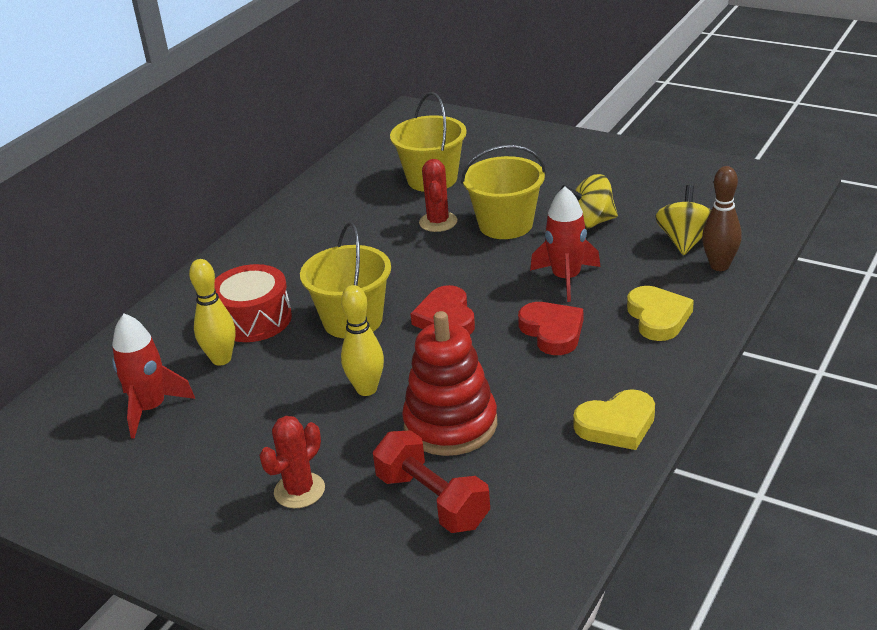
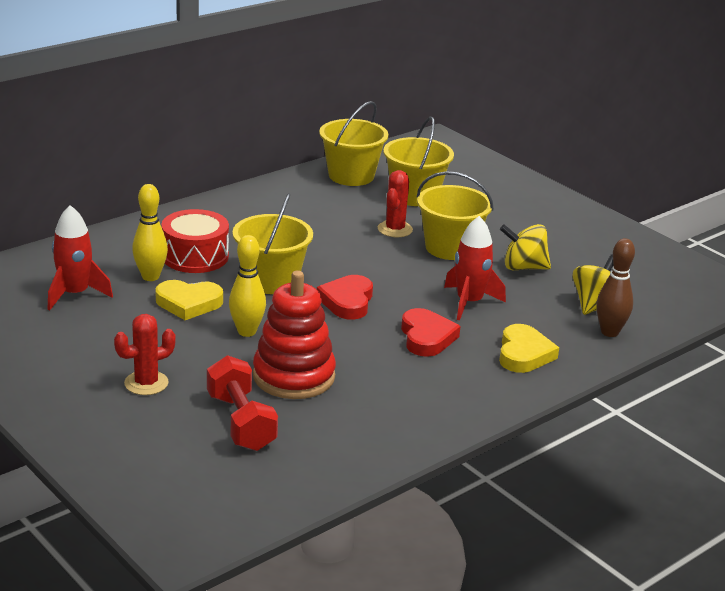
camera: 15 degrees right, 5 degrees down
yellow heart [573,389,655,450] -> yellow heart moved to [155,280,223,320]
none -> yellow bucket [319,101,388,186]

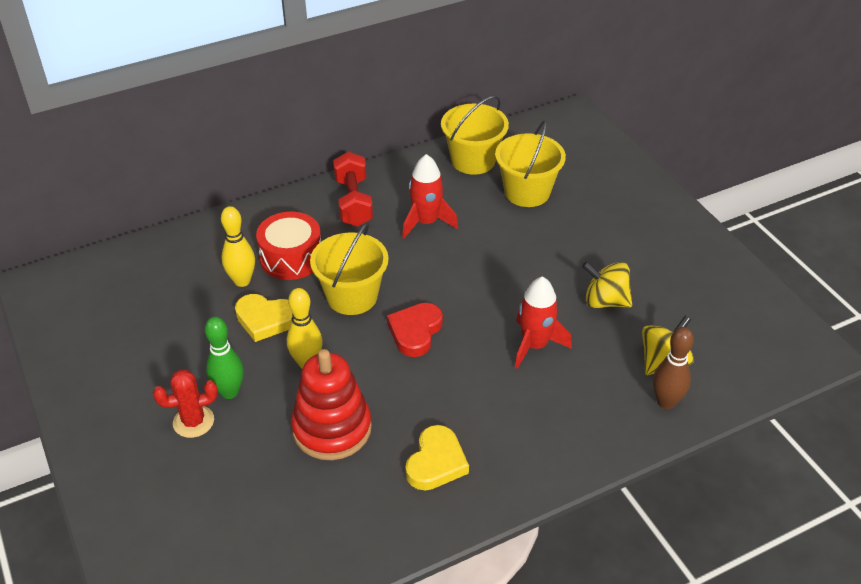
camera: 15 degrees right, 15 degrees up
red rocket [47,205,113,310] -> red rocket moved to [402,154,458,238]
red dumbbell [207,355,278,451] -> red dumbbell moved to [333,152,373,227]
red cactus [378,170,413,237] -> none
red heart [401,308,461,357] -> none
yellow bucket [416,171,494,260] -> none
yellow heart [499,324,559,373] -> yellow heart moved to [405,425,469,490]
none -> green bowling pin [205,317,244,399]

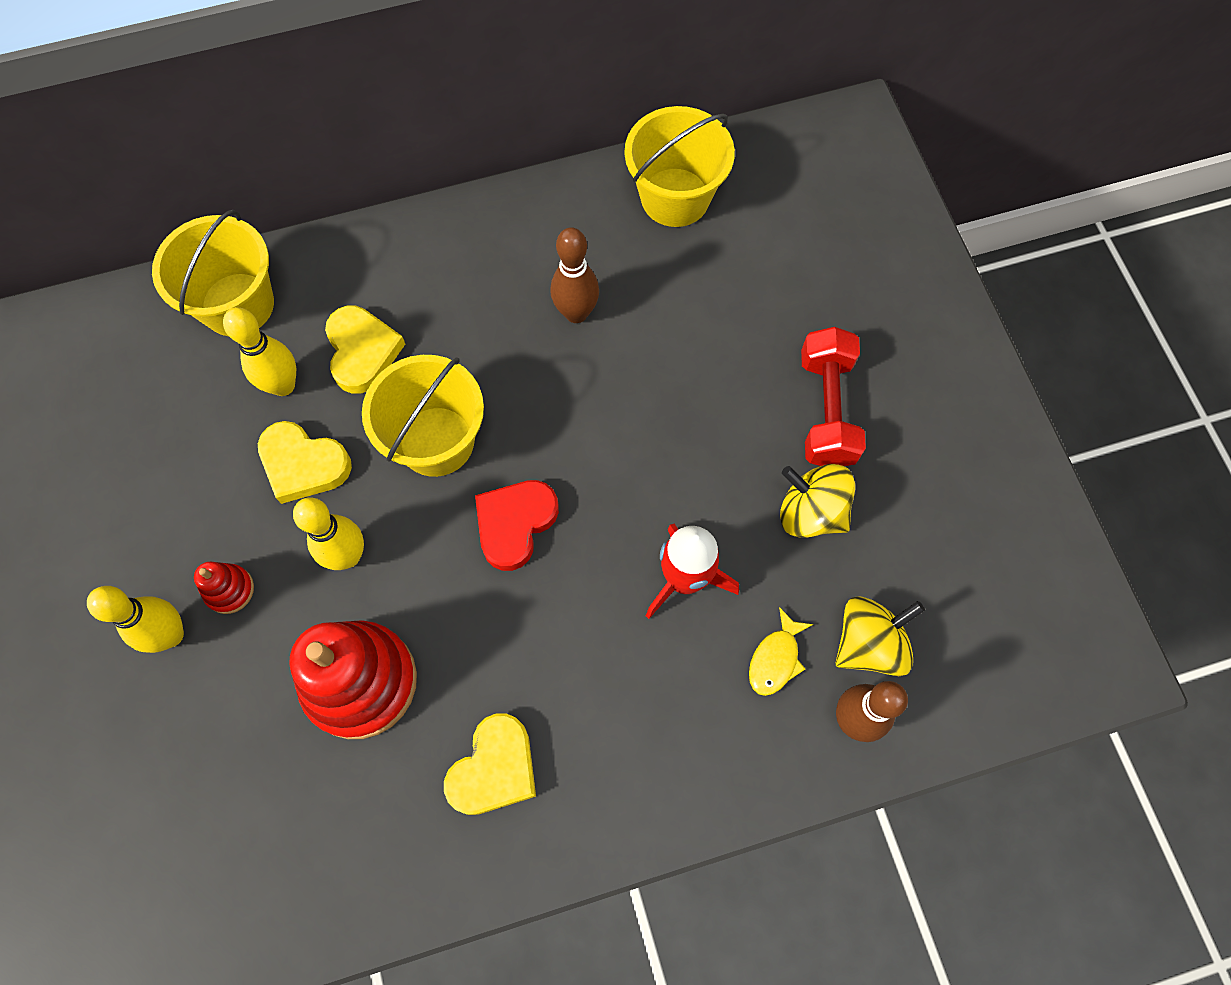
camera: 10 degrees right, 25 degrees up
red cactus [153,369,218,438] -> yellow bowling pin [87,586,184,653]
green bowling pin [205,317,244,399] -> red stacking toy [194,562,254,614]
red drum [256,212,321,280] -> yellow heart [325,306,405,394]
red dumbbell [333,152,373,227] -> red dumbbell moved to [801,327,866,466]
red rocket [402,154,458,238] -> brown bowling pin [550,227,599,323]
yellow bucket [495,120,566,207] -> yellow bucket moved to [152,210,274,336]
none -> yellow fish [749,607,813,696]

